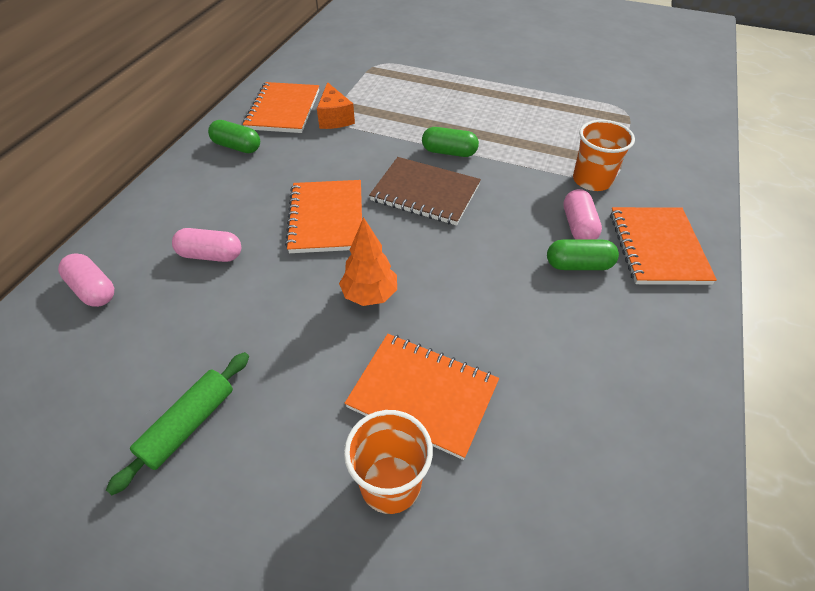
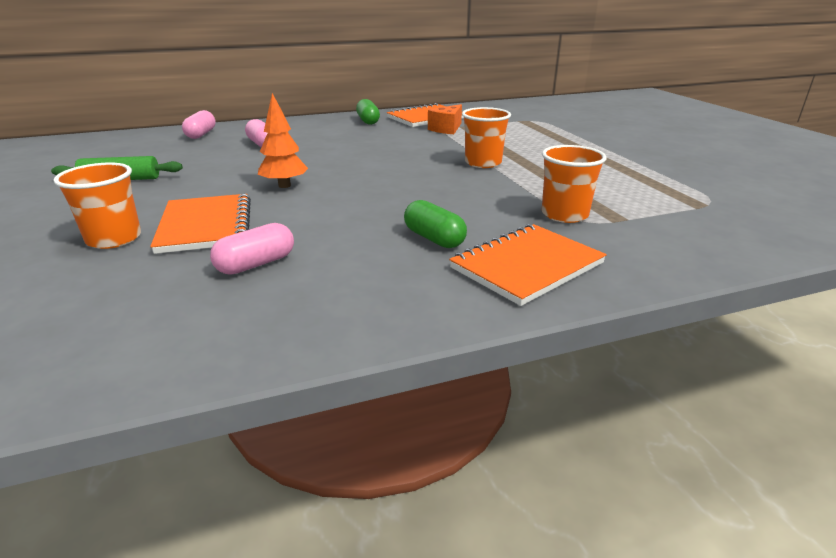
camera: 50 degrees right, 20 degrees down
orange notebook [285,180,362,253] -> none
brown notebook [369,157,481,225] -> none
green capsule [422,127,479,157] -> orange cup [462,107,511,168]
pink capsule [564,189,602,240] -> pink capsule moved to [210,223,294,275]

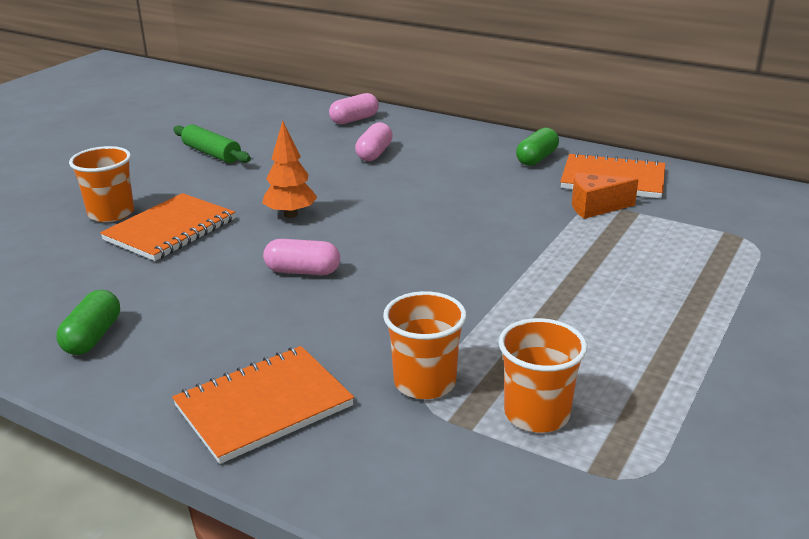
camera: 50 degrees right, 0 degrees up
pink capsule [210,223,294,275] -> pink capsule moved to [263,239,340,275]
green capsule [404,200,467,248] -> green capsule moved to [56,290,120,355]
orange notebook [449,224,607,306] -> orange notebook turned 45 degrees counterclockwise [172,346,354,464]
orange cup [462,107,511,168] -> orange cup moved to [499,318,587,433]

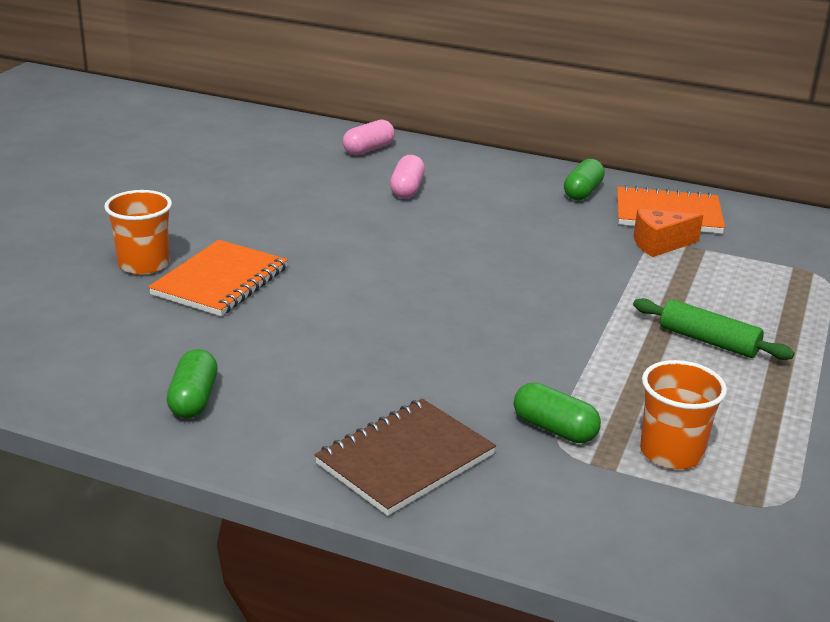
camera: 10 degrees left, 0 degrees up
orange notebook [172,346,354,464] -> brown notebook [314,399,496,516]
green rolling pin [173,124,251,163] -> green rolling pin moved to [633,298,795,360]
orange tree [262,121,318,218] -> none
pink capsule [263,239,340,275] -> none
orange cup [383,291,467,399] -> green capsule [514,383,601,443]

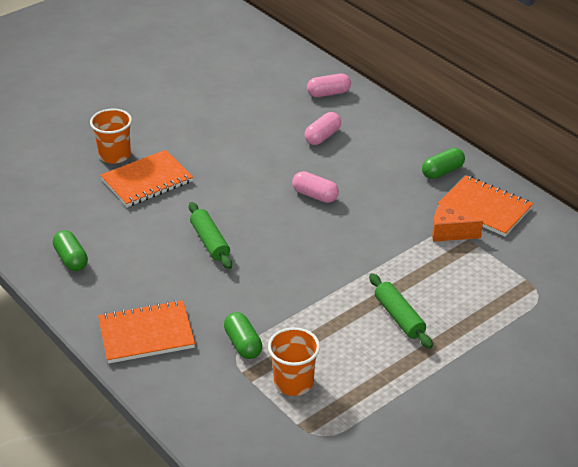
camera: 30 degrees right, 10 degrees up
green capsule [166,349,218,419] -> green capsule turned 60 degrees counterclockwise [53,230,88,271]
brown notebook [314,399,496,516] -> orange notebook [98,300,195,364]
none -> green rolling pin [189,202,232,269]
none -> pink capsule [292,171,339,203]

